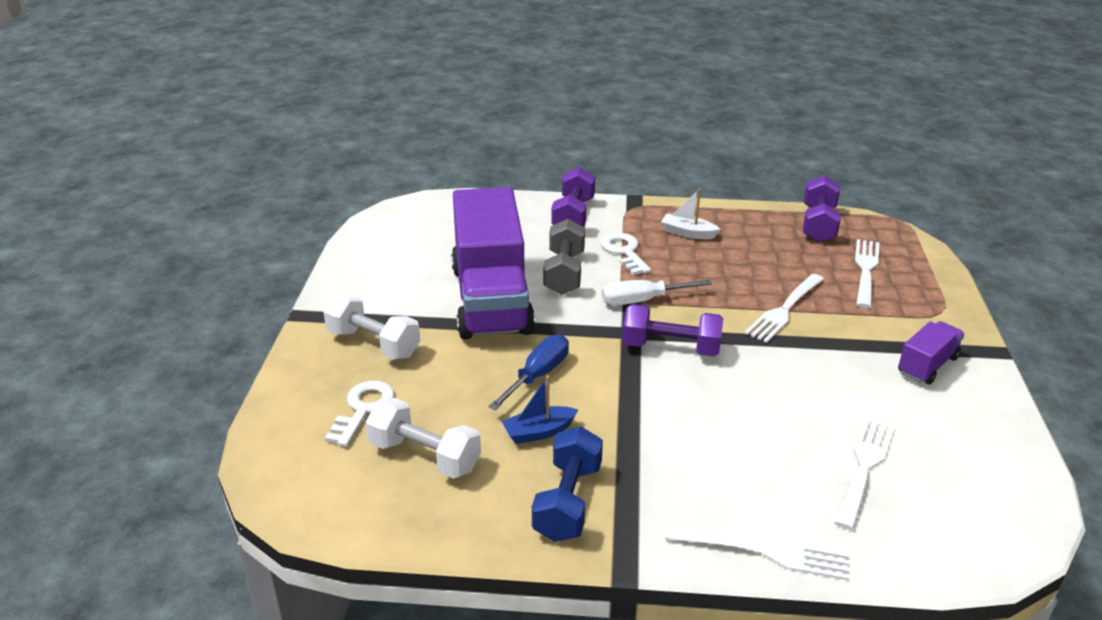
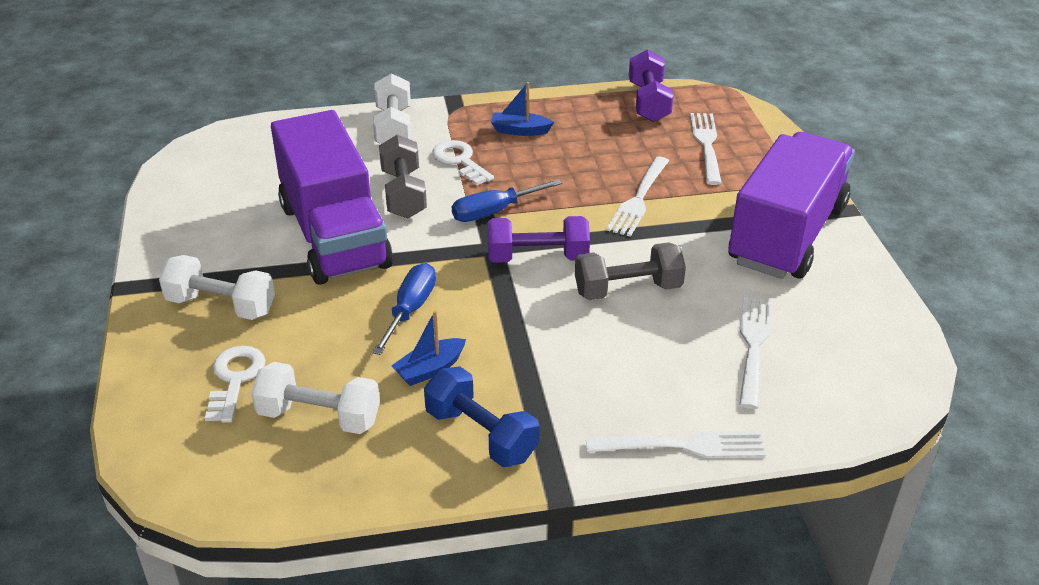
camera: 15 degrees left, 5 degrees up
blue dumbbell [532,426,603,542] -> blue dumbbell turned 45 degrees counterclockwise [424,366,539,467]
purple dumbbell [551,167,595,227] -> white dumbbell [373,73,411,144]
white screwdriver [602,280,712,306] -> blue screwdriver [452,179,562,222]
white boat [661,188,720,239] -> blue boat [491,82,554,136]
purple truck [898,321,965,384] -> purple truck [728,132,855,279], size x2.27
none -> grey dumbbell [575,242,686,300]

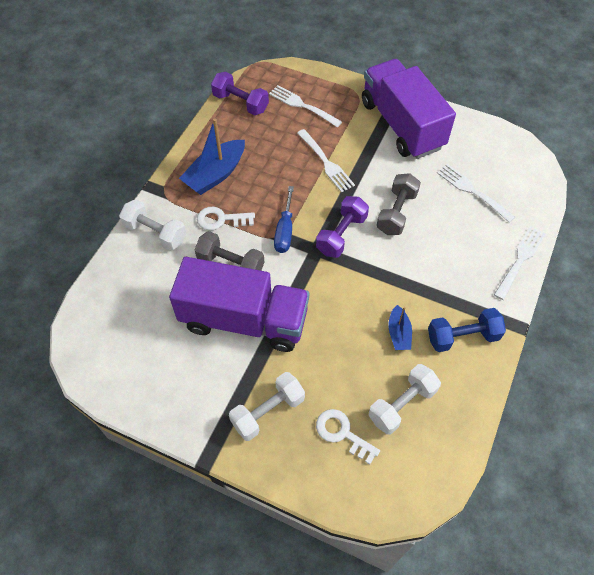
camera: 55 degrees left, 20 degrees up
blue screwdriver [372,263,436,355] -> none
blue boat [491,82,554,136] -> blue boat [179,118,245,195], size x1.81

